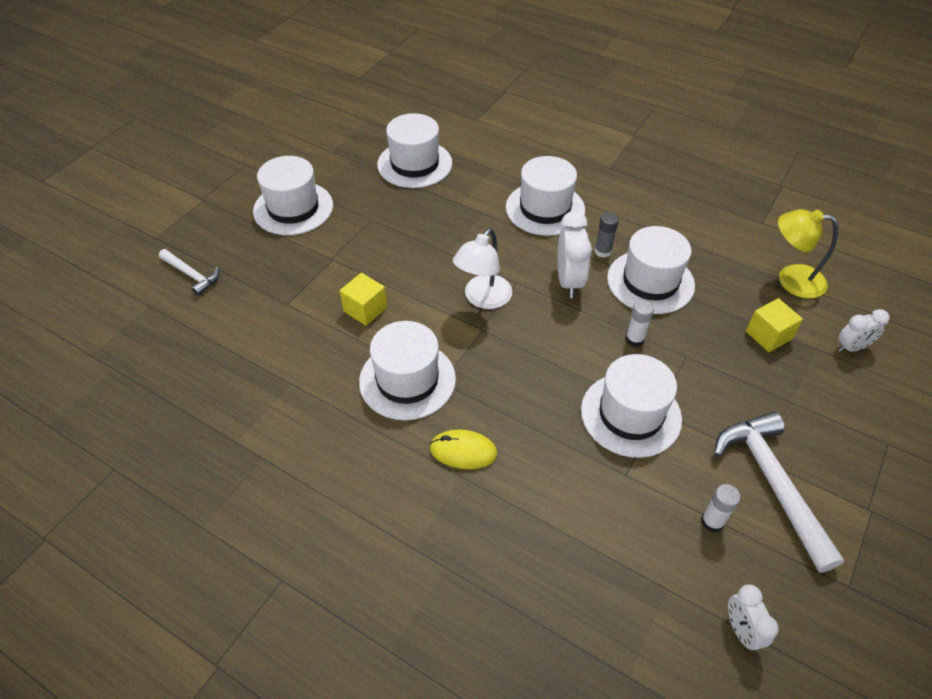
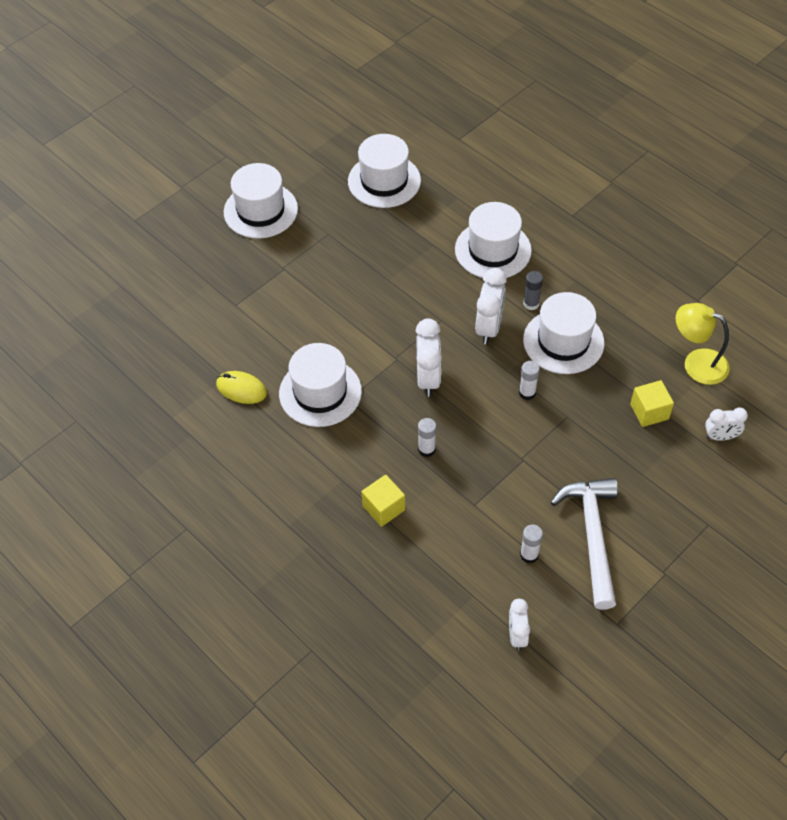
camera: 15 degrees right, 5 degrees up
white hammer [159,249,219,296] -> none
yellow cube [340,273,387,326] -> yellow cube moved to [362,475,405,527]
yellow mouse [430,429,498,469] -> yellow mouse moved to [216,371,267,404]
white lamp [453,228,512,309] -> none
white hat [581,354,682,458] -> none
none -> white clock [416,318,442,397]
none -> white glue stick [418,418,436,457]

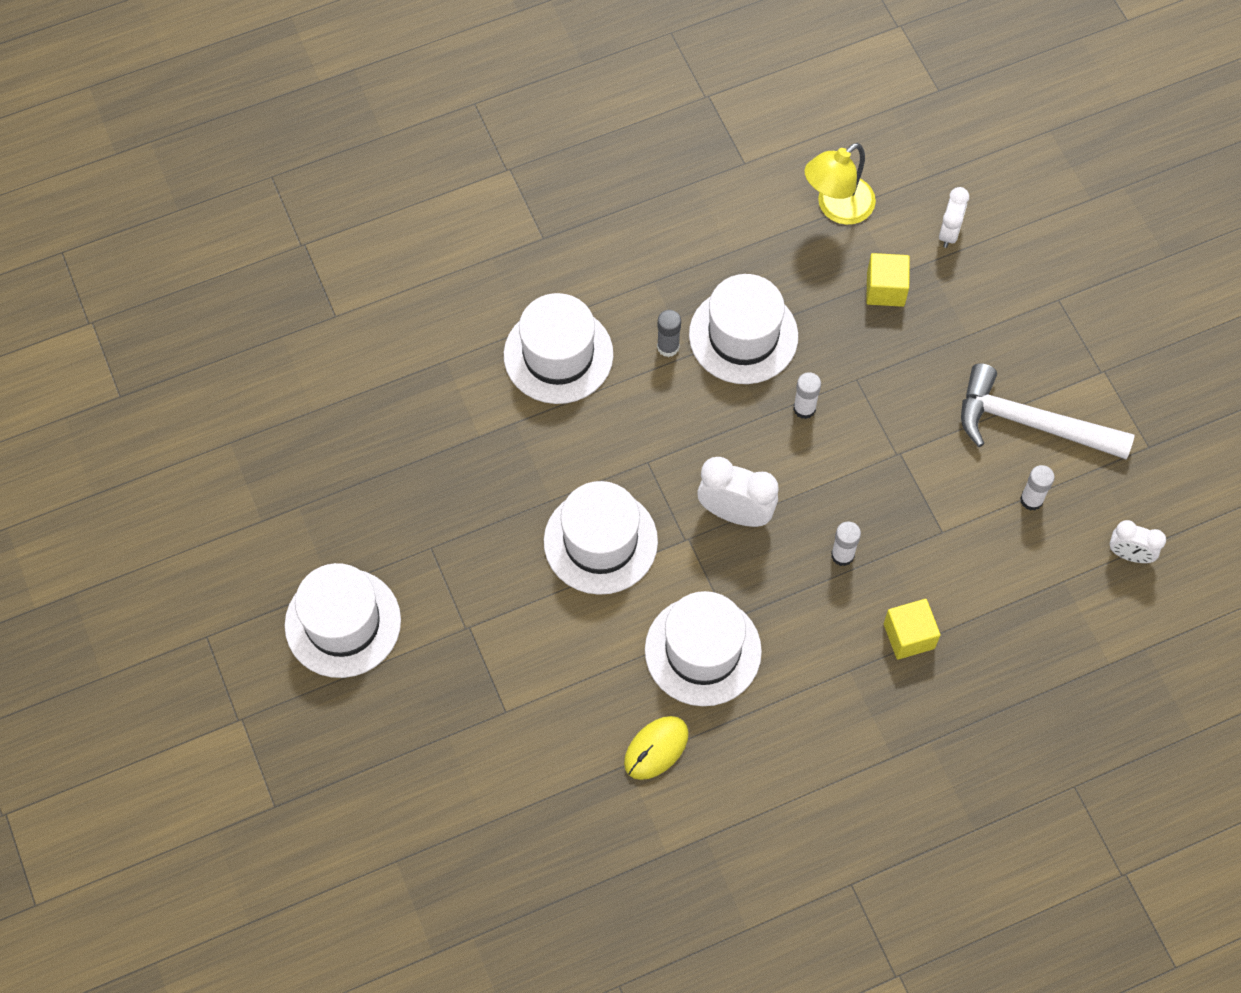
camera: 70 degrees left, 10 degrees up
white hat [348,134,421,208] -> white hat moved to [544,481,658,595]
white clock [475,268,507,344] -> none

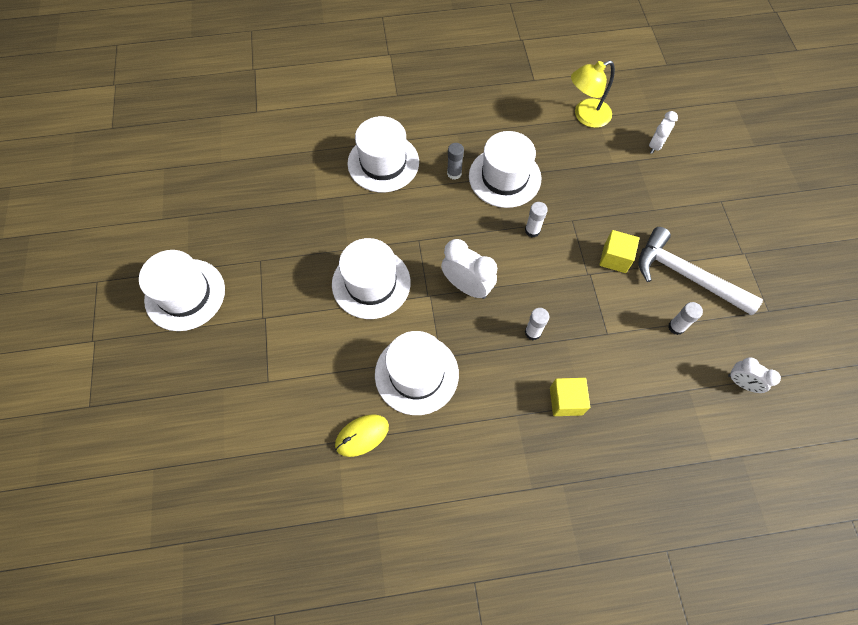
camera: 15 degrees right, 0 degrees up
yellow cube [866,253,910,307] -> yellow cube moved to [599,230,639,273]

